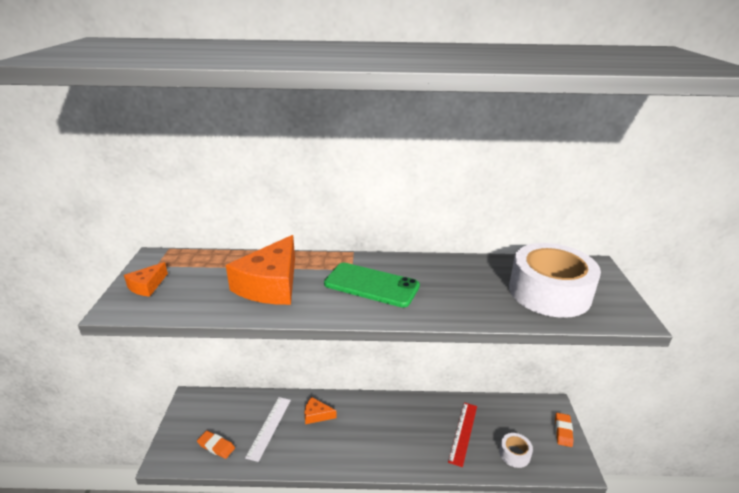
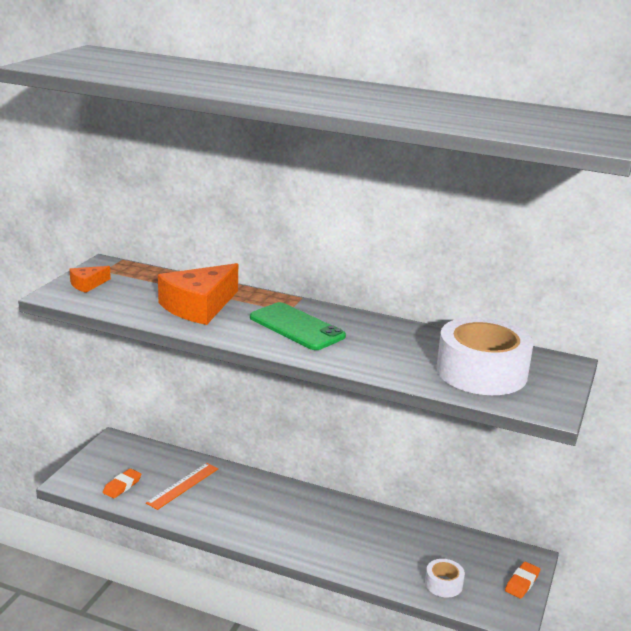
camera: 20 degrees right, 5 degrees down
orange eraser [197,431,235,459] -> orange eraser turned 75 degrees clockwise [103,468,141,498]
white ruler [245,397,291,462] -> orange ruler [146,463,218,510]
orange cheese [304,397,337,424] -> none
red ruler [448,402,477,467] -> none

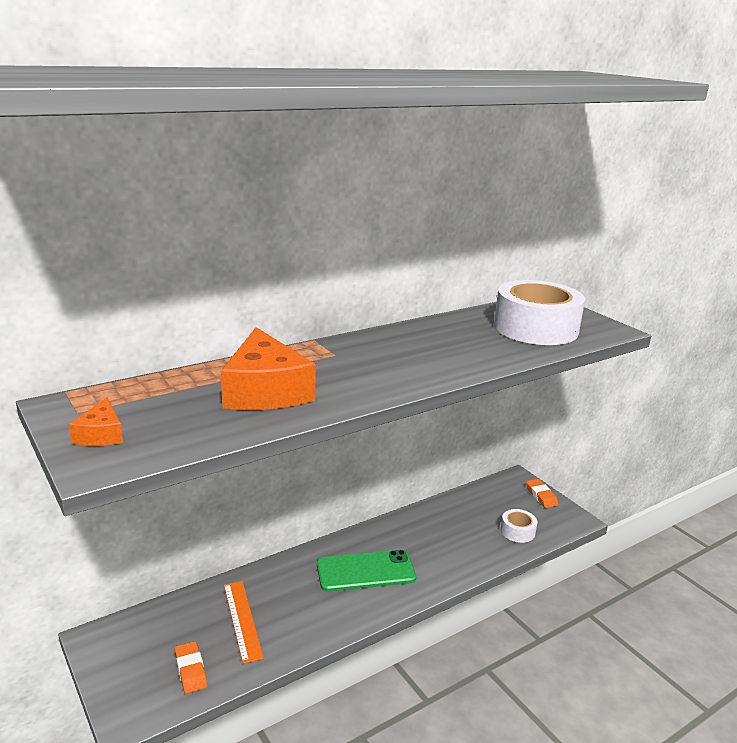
camera: 55 degrees left, 0 degrees up
green phone [250,302,346,350] -> green phone moved to [317,550,416,592]

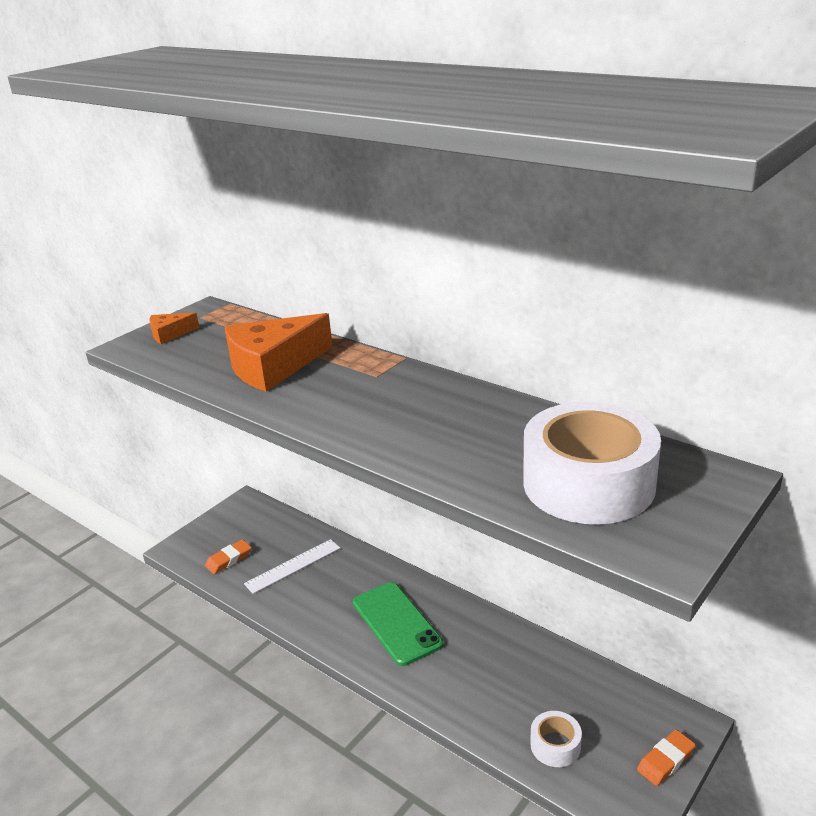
camera: 75 degrees right, 5 degrees up
orange ruler [224,581,264,664] -> white ruler [244,539,340,594]

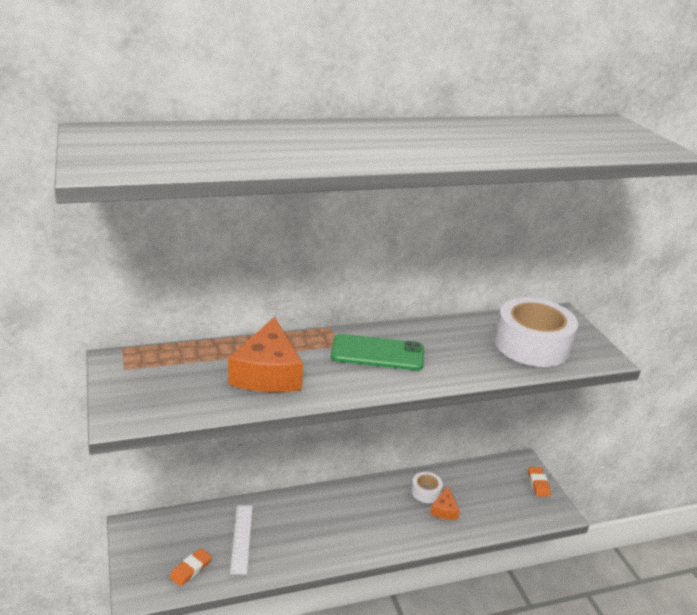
camera: 60 degrees left, 0 degrees up
orange cheese [150,312,200,344] -> orange cheese moved to [430,486,460,520]
orange eraser [205,539,252,574] -> orange eraser turned 45 degrees clockwise [169,548,212,586]
green phone [353,582,443,666] -> green phone moved to [331,334,424,370]
white tape [530,711,582,767] -> white tape moved to [411,472,443,503]

